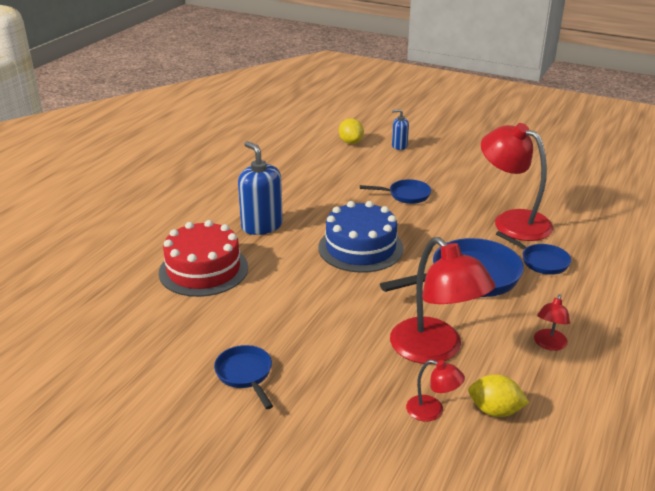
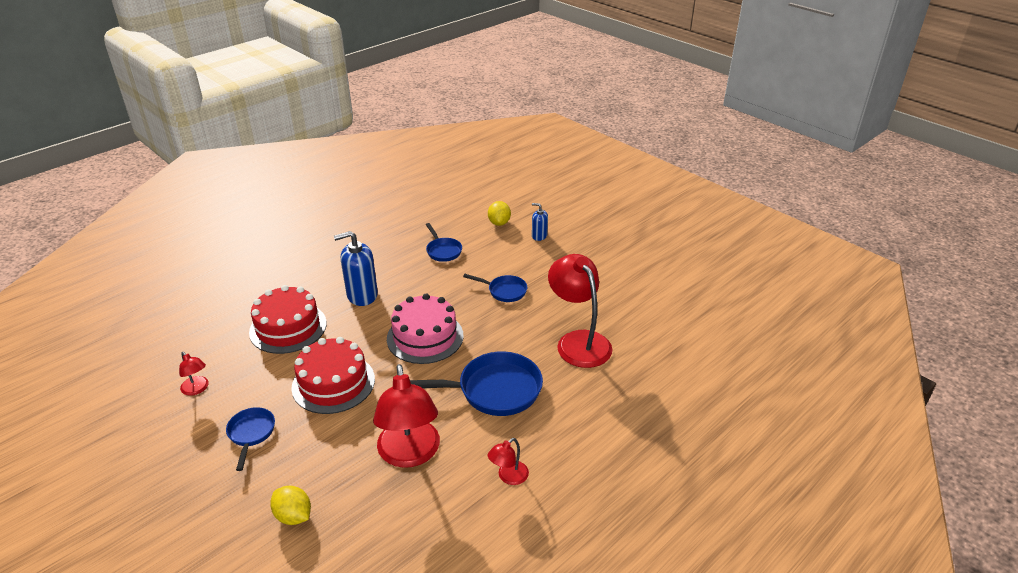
camera: 20 degrees right, 5 degrees up
blue soap dispenser [238,141,283,235] -> blue soap dispenser turned 90 degrees counterclockwise [334,231,378,306]
blue cake [318,201,404,273] -> pink cake [387,293,463,364]
red lamp [406,360,465,422] -> red lamp moved to [179,352,209,396]
yellow lemon [468,374,529,417] -> yellow lemon moved to [270,486,311,525]
blue pan [496,231,571,275] -> blue pan moved to [426,223,462,262]
none -> red cake [291,337,375,414]

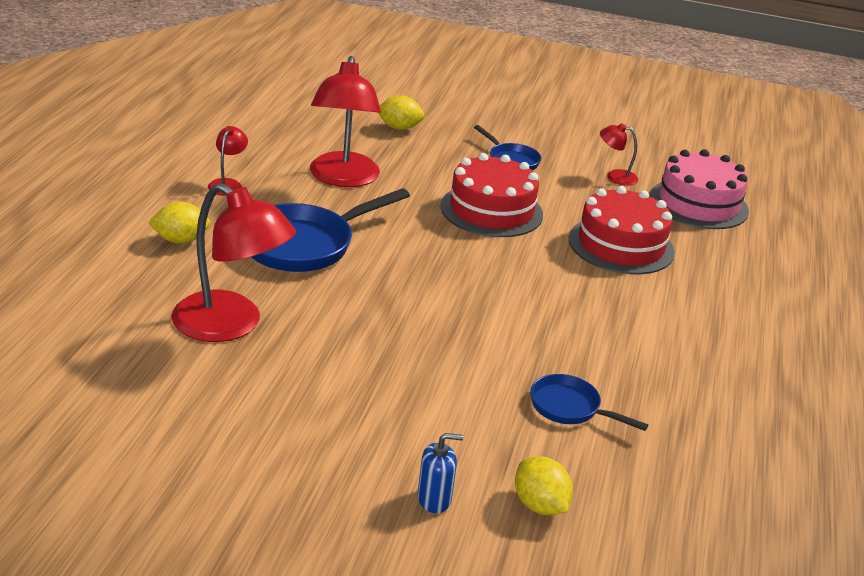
camera: 145 degrees right, 5 degrees down
blue soap dispenser [334,231,378,306] -> none
red lamp [373,364,440,468] -> red lamp turned 135 degrees counterclockwise [310,56,381,187]
pink cake [387,293,463,364] -> pink cake moved to [650,149,749,229]
blue pan [463,274,527,302] -> none
none -> yellow lemon [148,202,210,244]

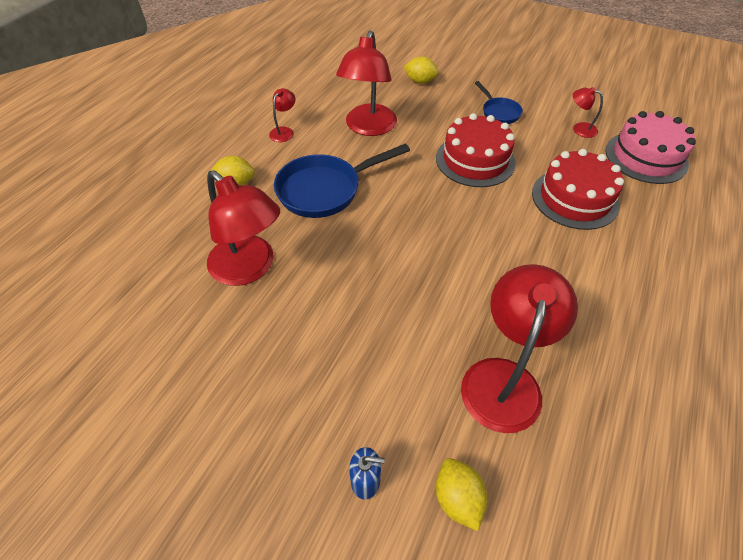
camera: 15 degrees right, 20 degrees up
blue pan [530,374,648,431] -> red lamp [461,264,578,433]

